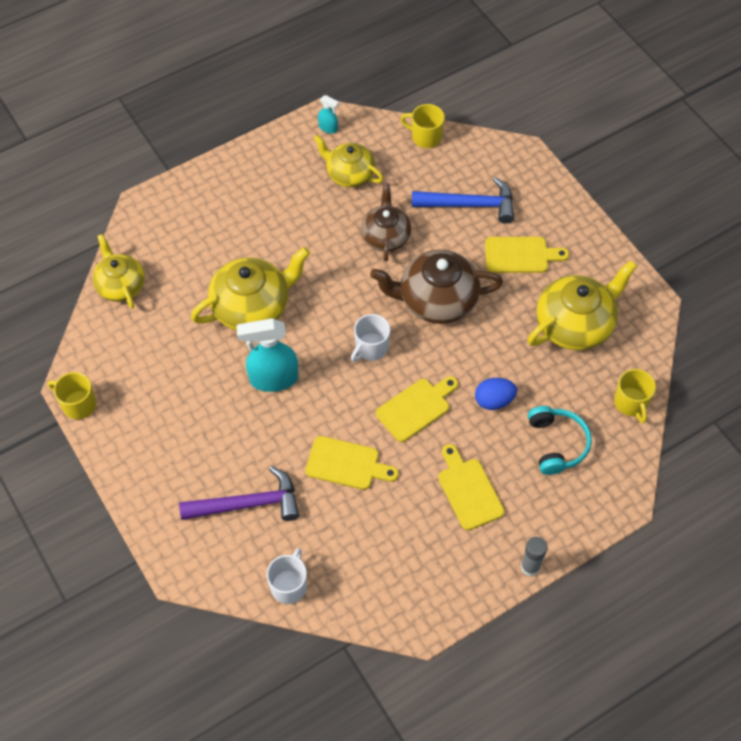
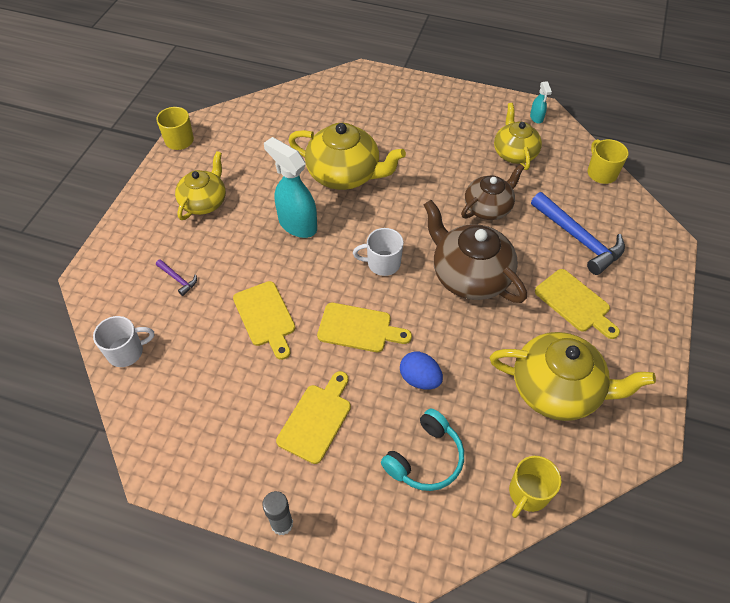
camera: 50 degrees right, 5 degrees down
yellow teapot [93,234,145,309] -> yellow teapot moved to [175,151,226,220]
purple hammer [179,466,299,521] -> purple hammer [156,259,197,296], size x0.45

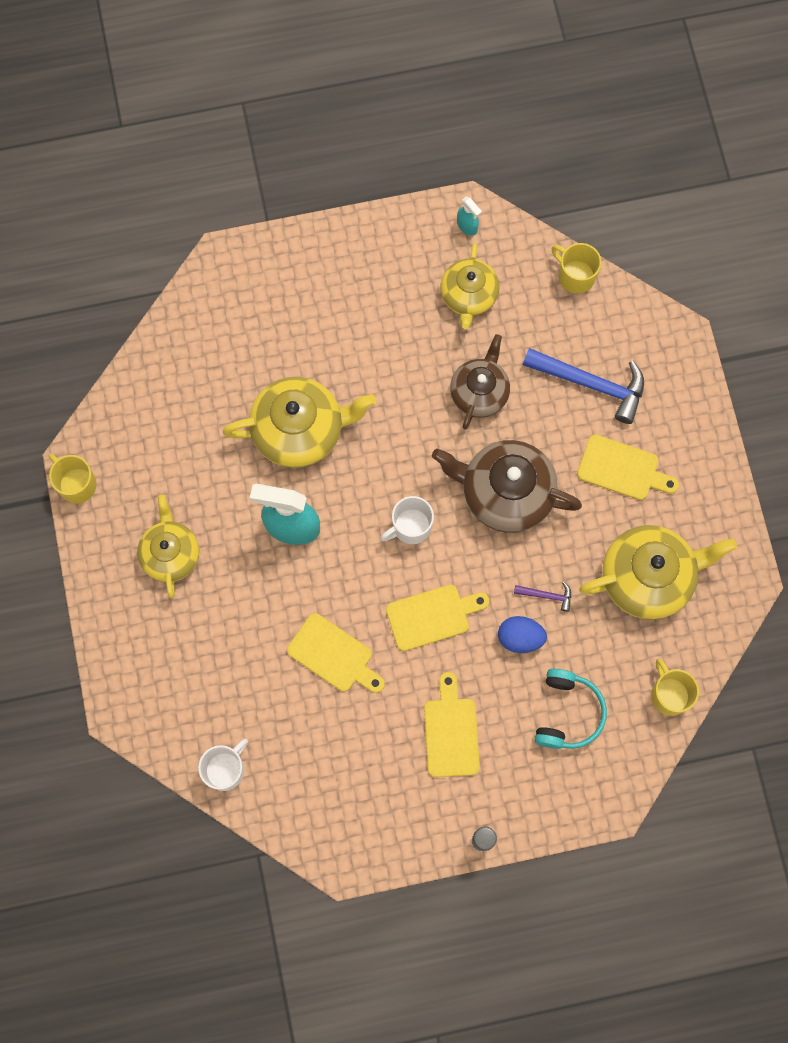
camera: 30 degrees left, 20 degrees up
purple hammer [156,259,197,296] -> purple hammer moved to [514,582,571,612]
yellow teapot [494,103,542,170] -> yellow teapot turned 135 degrees counterclockwise [441,243,499,329]
yellow mug [509,456,561,518] -> yellow mug turned 150 degrees clockwise [651,659,699,716]

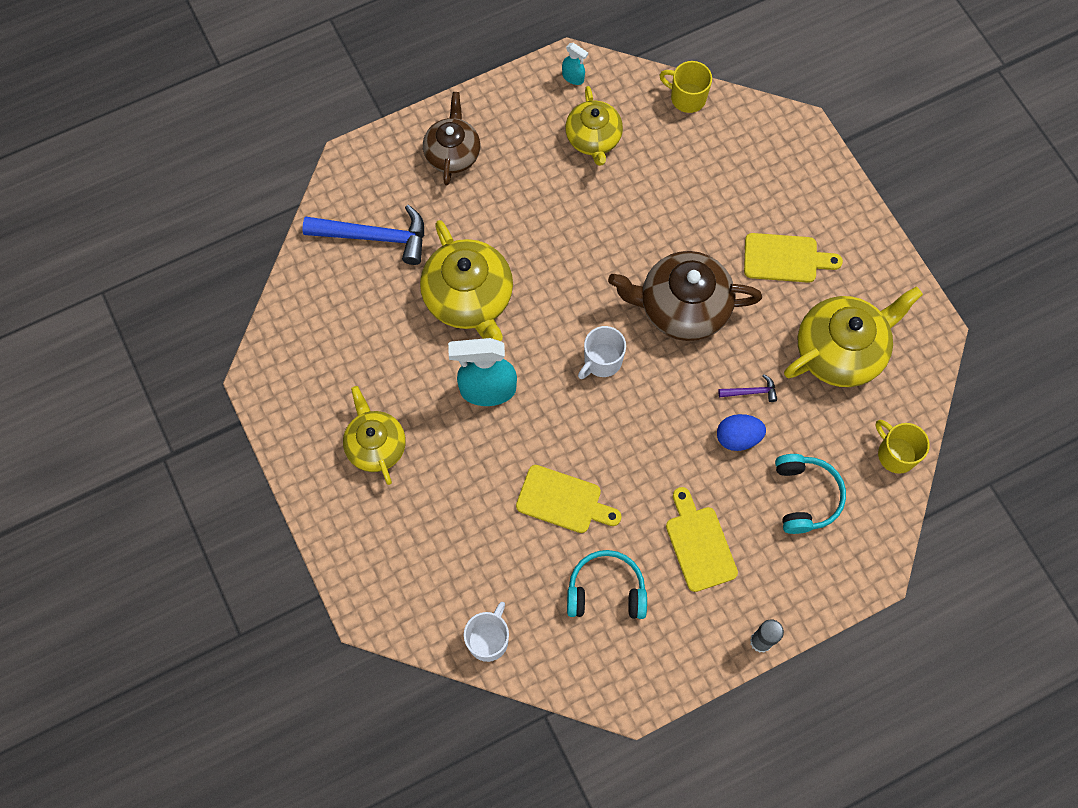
camera: 15 degrees left, 5 degrees down
yellow mug [49,454,97,504] -> none
yellow teapot [223,377,376,468] -> yellow teapot turned 90 degrees clockwise [420,220,513,341]
yellow cutting board [386,585,489,651] -> none
brown teapot [450,334,510,430] -> brown teapot moved to [423,92,480,186]
blue hammer [523,348,644,424] -> blue hammer moved to [303,205,424,265]
none -> turquoise headphones [567,550,647,619]

